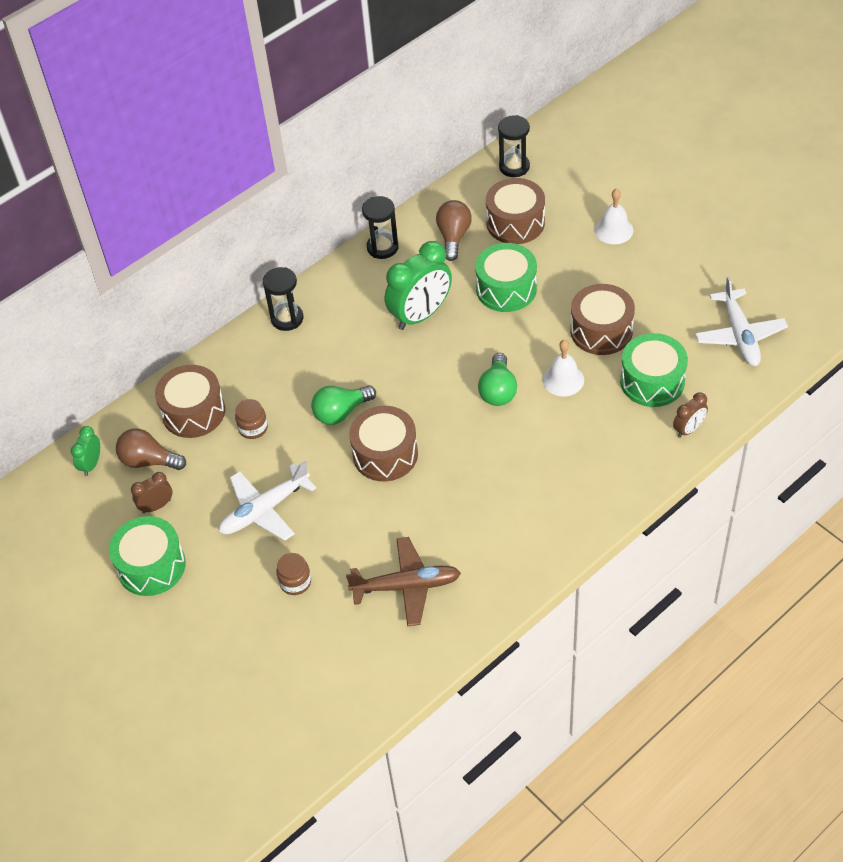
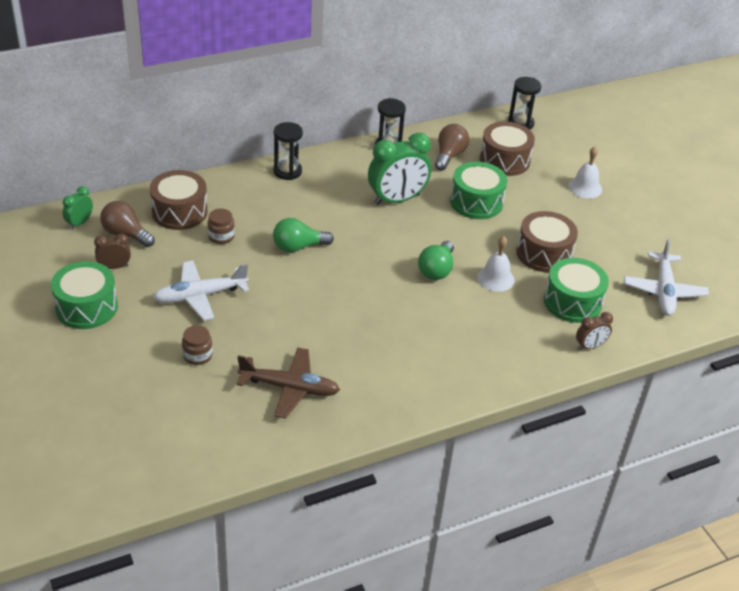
camera: 10 degrees right, 10 degrees down
brown drum [349,406,418,482] -> none

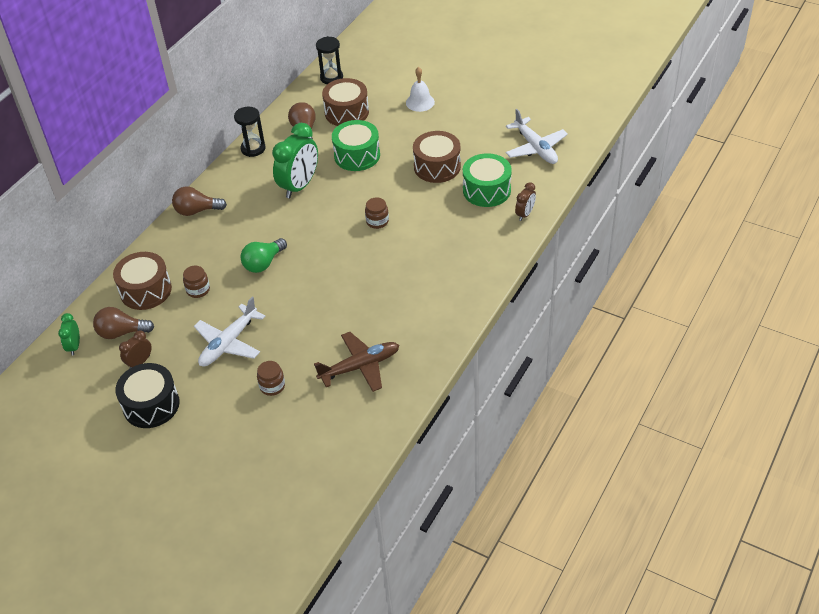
camera: 30 degrees left, 5 degrees up
green drum [51,261,118,329] -> black drum [115,363,180,428]
black hourglass [274,122,303,180] -> brown light bulb [172,186,227,216]
green light bulb [418,241,454,280] -> brown jar [365,198,389,229]
white bell [477,236,514,292] -> none

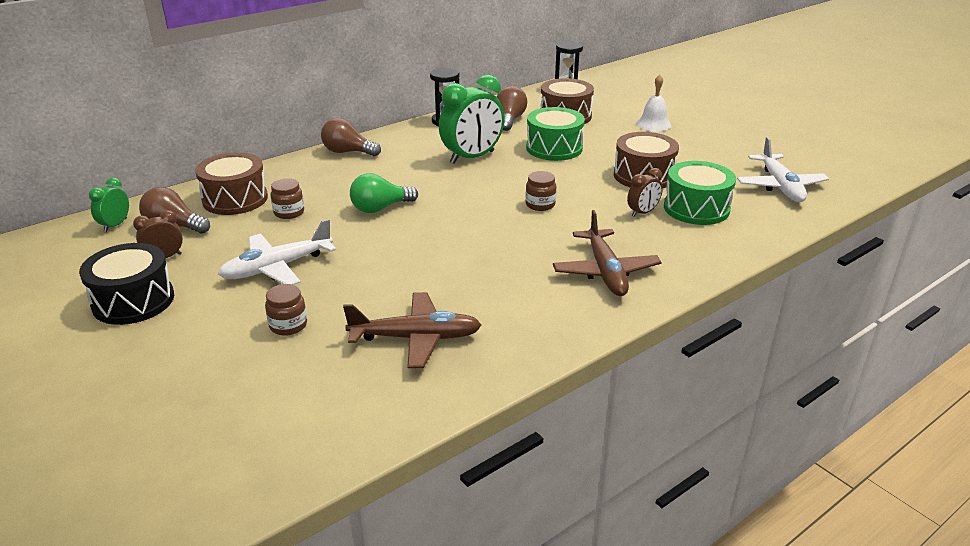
camera: 20 degrees right, 15 degrees down
brown clock [515,182,536,221] -> brown clock moved to [627,168,663,217]
none -> brown plane [553,210,662,296]

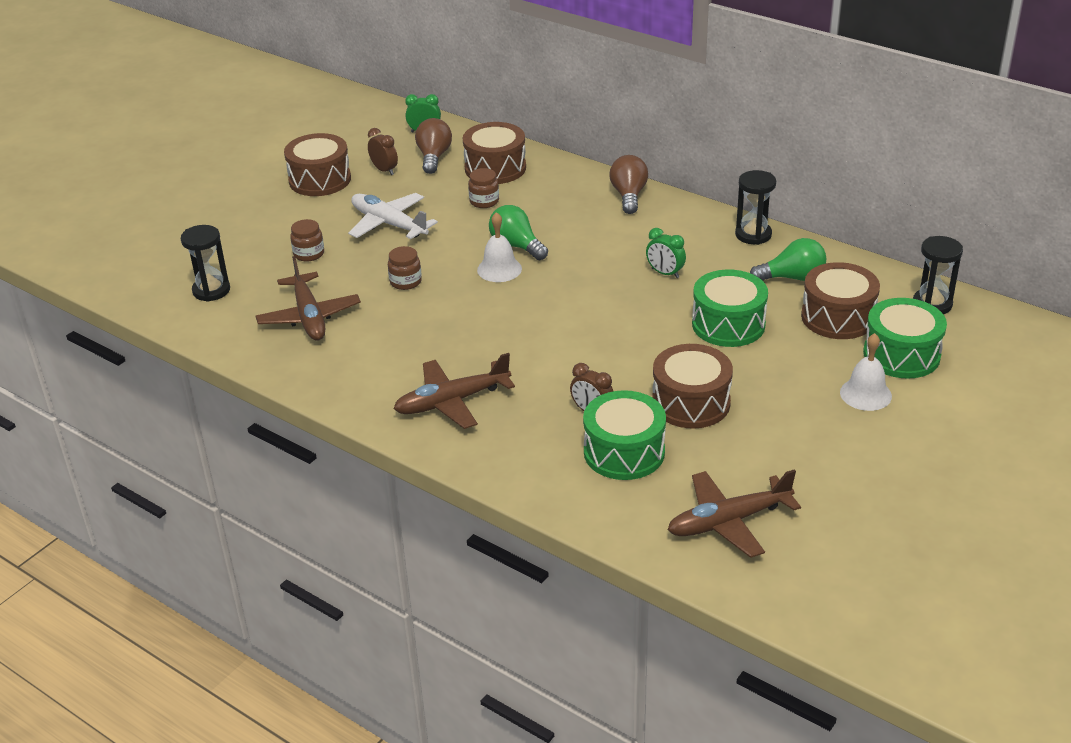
camera: 75 degrees right, 5 degrees up
black drum [79,243,174,325] -> brown drum [284,133,351,196]
green clock [439,75,505,164] -> green clock [646,228,686,278], size x0.50
brown light bulb [497,86,527,131] -> green light bulb [750,238,826,281]
brown jar [525,171,556,211] -> brown jar moved to [388,246,422,290]
white plane [737,137,829,202] -> brown plane [668,469,801,558]
none -> black hourglass [181,225,230,302]
none -> white bell [477,212,522,282]
none -> green drum [863,298,947,379]

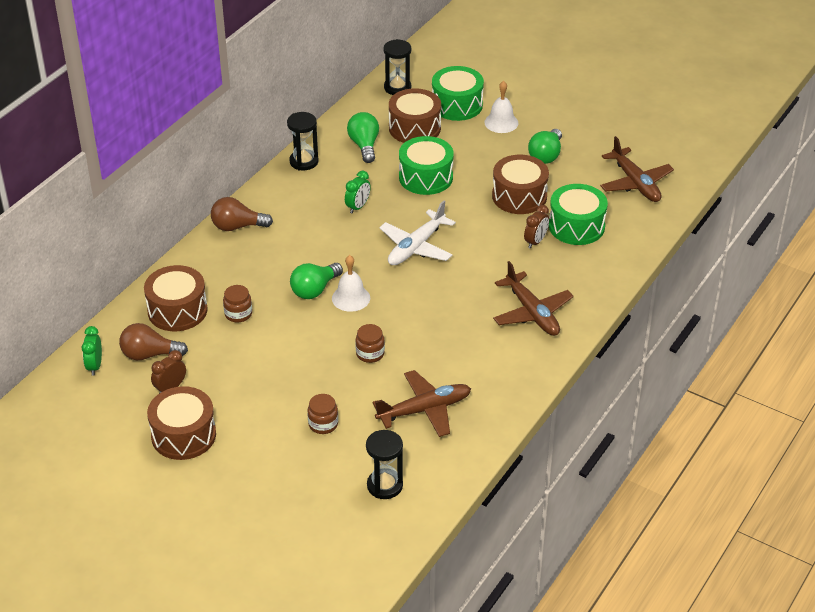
camera: 95 degrees left, 5 degrees up
white plane [348,193,438,239] -> white plane moved to [379,201,456,265]
none -> green light bulb [528,129,562,164]

